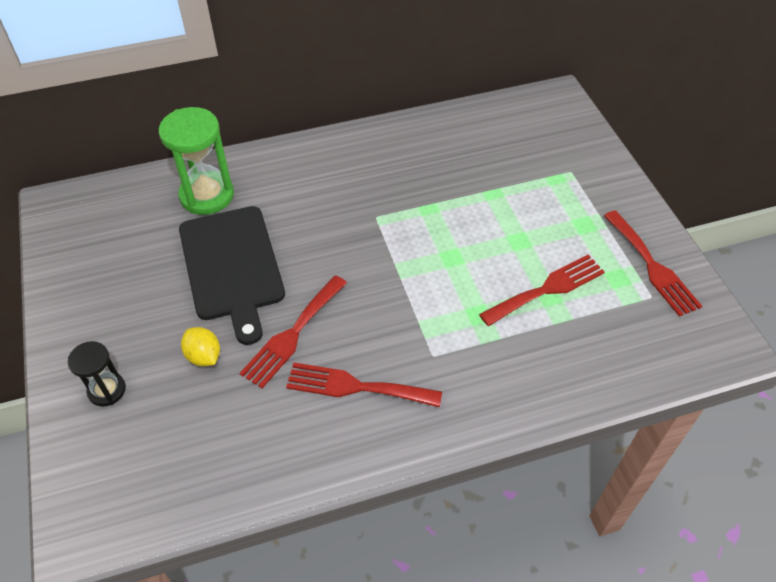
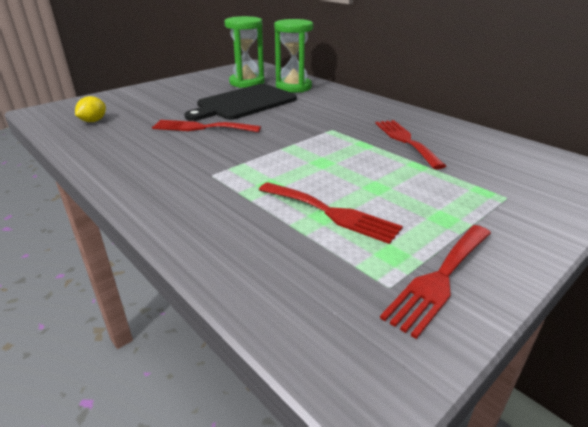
camera: 65 degrees right, 20 degrees down
black hourglass [67,341,126,407] -> none
yellow lemon [181,327,220,366] -> yellow lemon moved to [75,96,106,122]
red fork [286,363,442,407] -> red fork moved to [375,120,446,169]
none -> green hourglass [224,16,265,88]

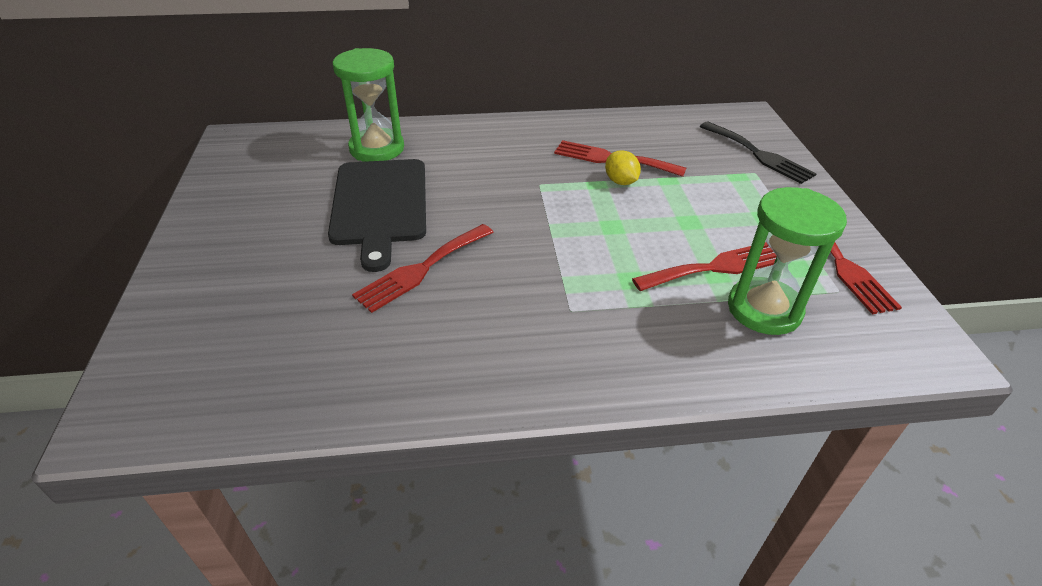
camera: 55 degrees left, 10 degrees up
yellow lemon [75,96,106,122] -> yellow lemon moved to [605,150,641,185]
green hourglass [224,16,265,88] -> green hourglass moved to [728,187,847,335]
none -> black fork [700,122,817,184]

